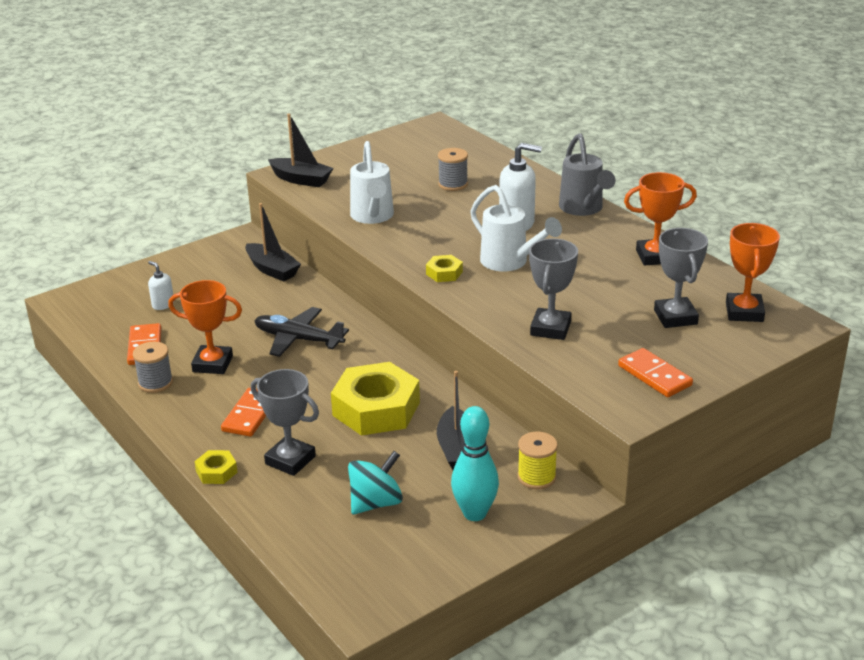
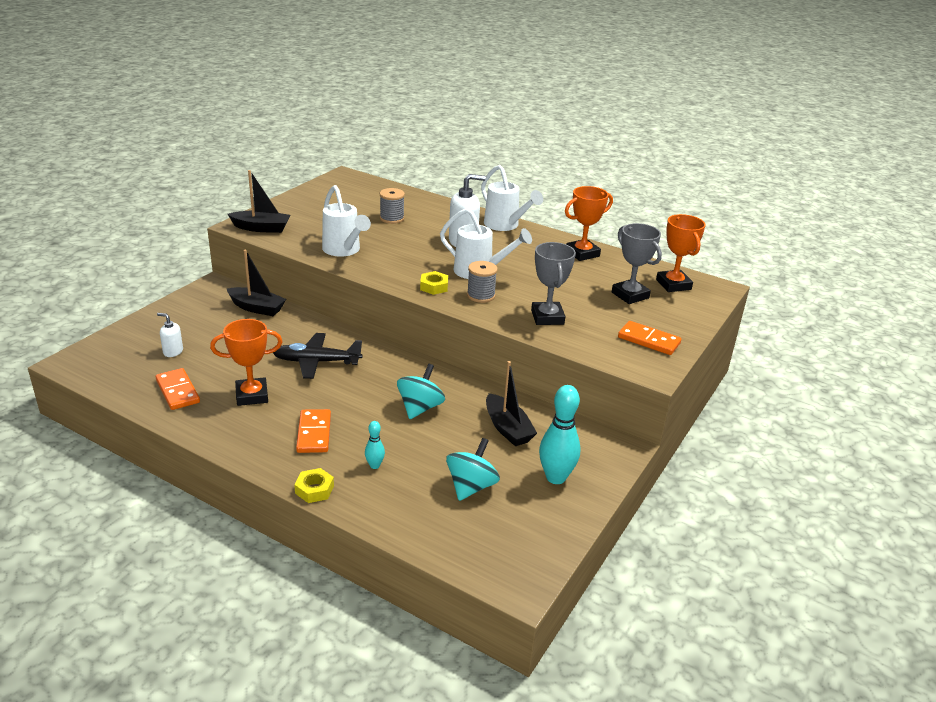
camera: 25 degrees left, 0 degrees up
grey spool [133,341,173,393] -> grey spool moved to [467,261,497,303]
grey trophy [251,369,319,476] -> turquoise bowling pin [365,421,385,469]
yellow nut [331,362,420,436] -> turquoise spinning top [397,364,445,419]
yellow spool [518,432,558,489] -> none
grey watering can [559,133,616,216] -> white watering can [481,165,543,231]

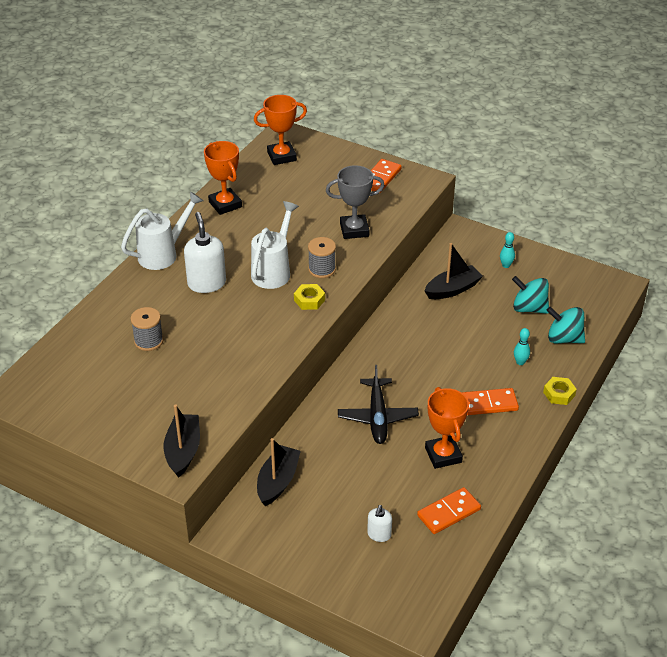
camera: 90 degrees left, 10 degrees up
white watering can [322,185,371,257] -> none
turquoise spinning top [397,364,445,419] -> turquoise spinning top moved to [547,307,585,343]
turquoise bowling pin [539,385,581,484] -> turquoise bowling pin [500,232,515,268], size x0.50
grey trophy [612,223,662,304] -> none

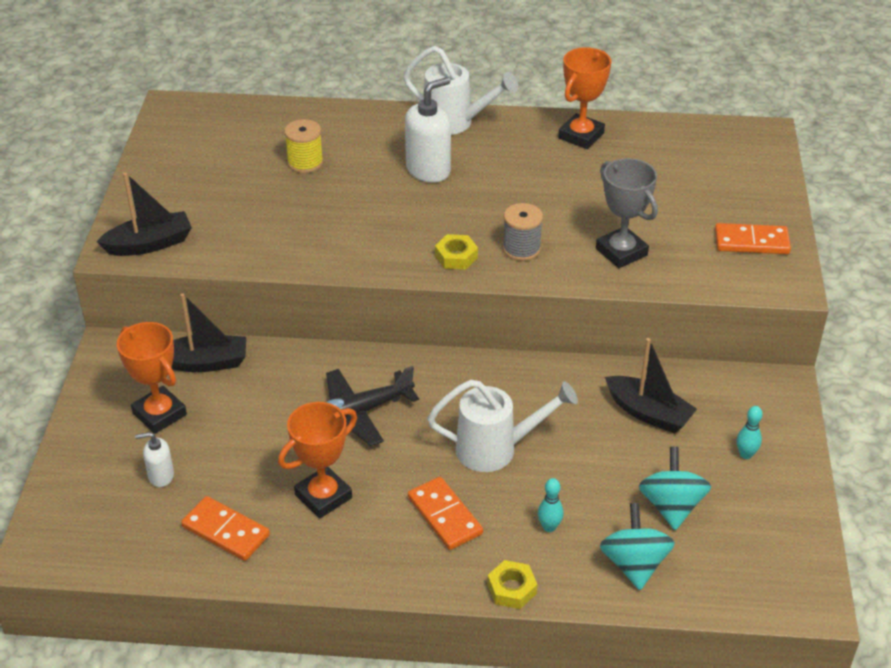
camera: 65 degrees right, 0 degrees up
grey spool [131,307,164,351] -> yellow spool [284,119,323,173]
white watering can [251,201,299,289] -> white watering can moved to [428,380,578,472]
orange trophy [254,95,307,165] -> orange trophy moved to [117,322,187,434]

